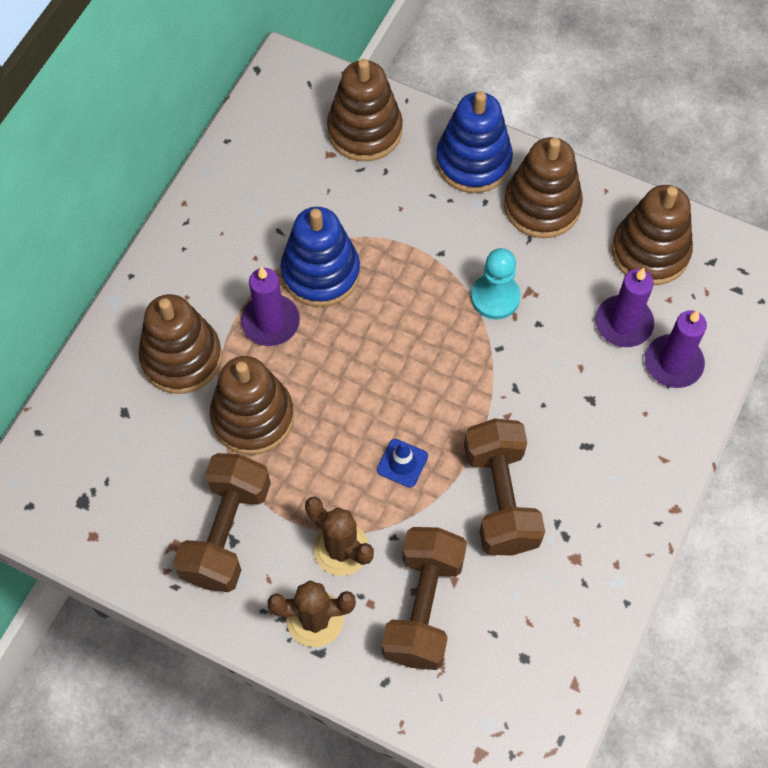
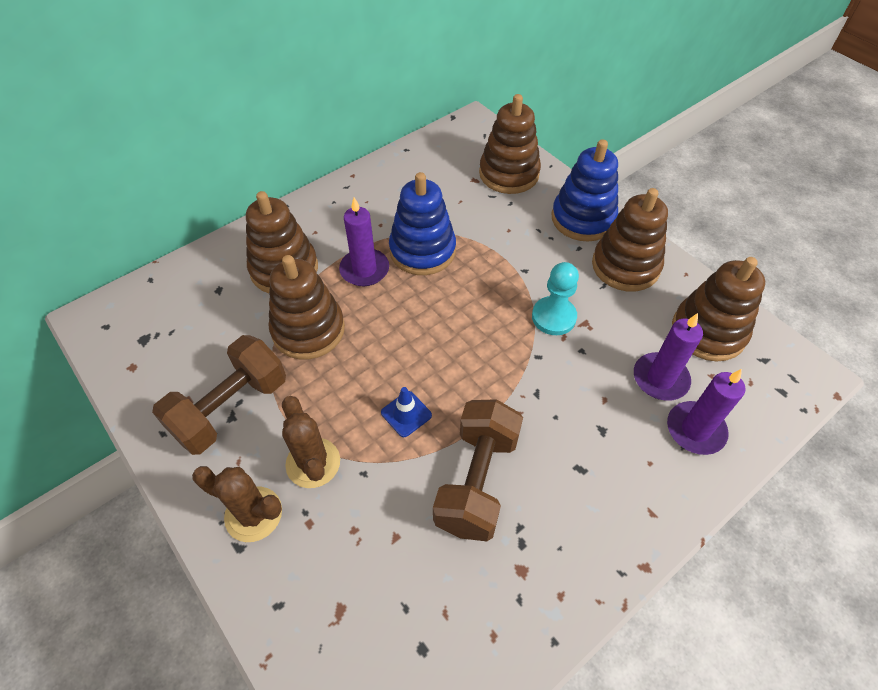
camera: 25 degrees right, 10 degrees down
brown dumbbell [382,527,467,670] -> none

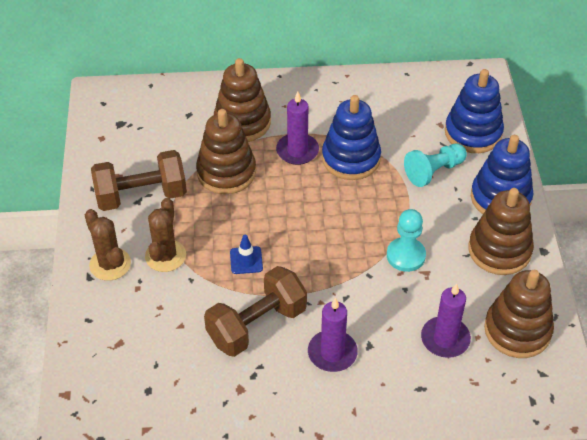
camera: 35 degrees right, 5 degrees down
brown stacking toy [479,94,541,194] -> blue stacking toy [445,69,504,153]
purple candle [667,369,746,455] -> purple candle moved to [308,297,358,372]
none -> turquoise pawn [404,144,467,187]

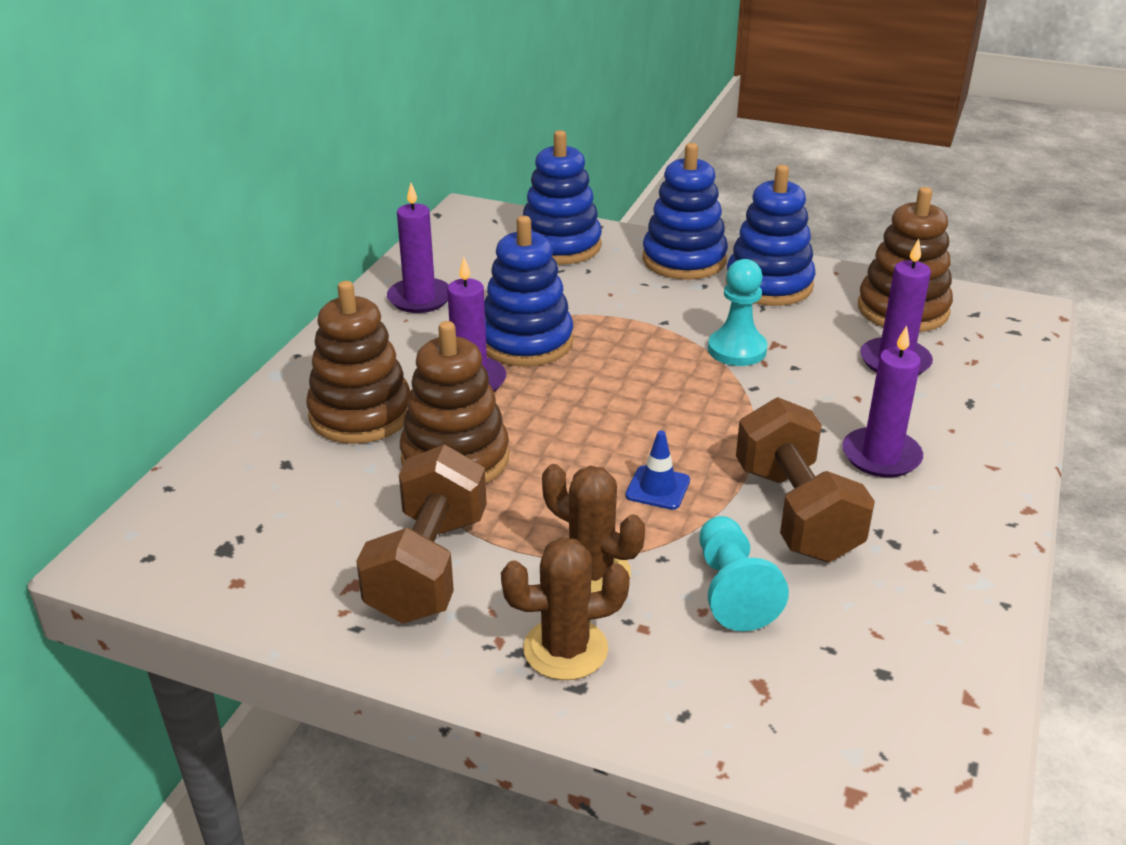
camera: 65 degrees left, 15 degrees down
turquoise pawn [404,144,467,187] -> turquoise pawn moved to [699,516,789,631]
brown stacking toy [468,188,534,275] -> blue stacking toy [726,165,816,306]
none -> purple candle [387,183,449,313]

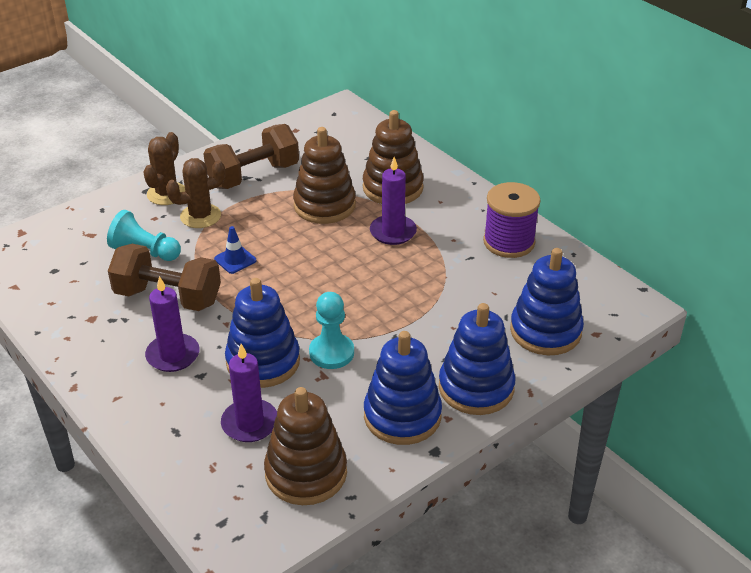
camera: 120 degrees right, 5 degrees up
brown dumbbell [356,445,487,624] -> brown dumbbell turned 75 degrees counterclockwise [203,124,299,189]
purple candle [387,183,449,313] -> purple spool [483,182,541,258]
blue stacking toy [484,216,573,366] -> blue stacking toy moved to [225,278,300,388]

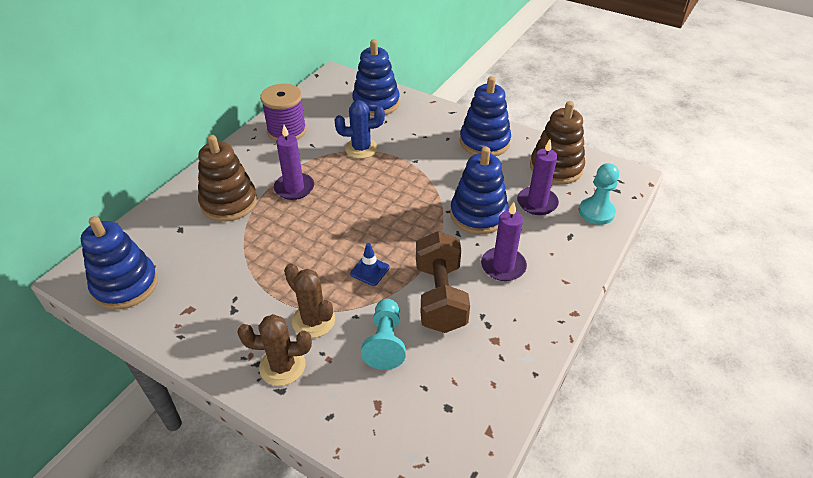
camera: 110 degrees left, 5 degrees up
brown dumbbell [203,124,299,189] -> none
brown stacking toy [293,127,356,224] -> none
turquoise pawn [309,292,354,369] -> turquoise pawn moved to [579,163,619,225]
blue stacking toy [439,303,516,415] -> blue stacking toy moved to [81,216,158,310]
none -> blue cactus [335,100,385,159]

